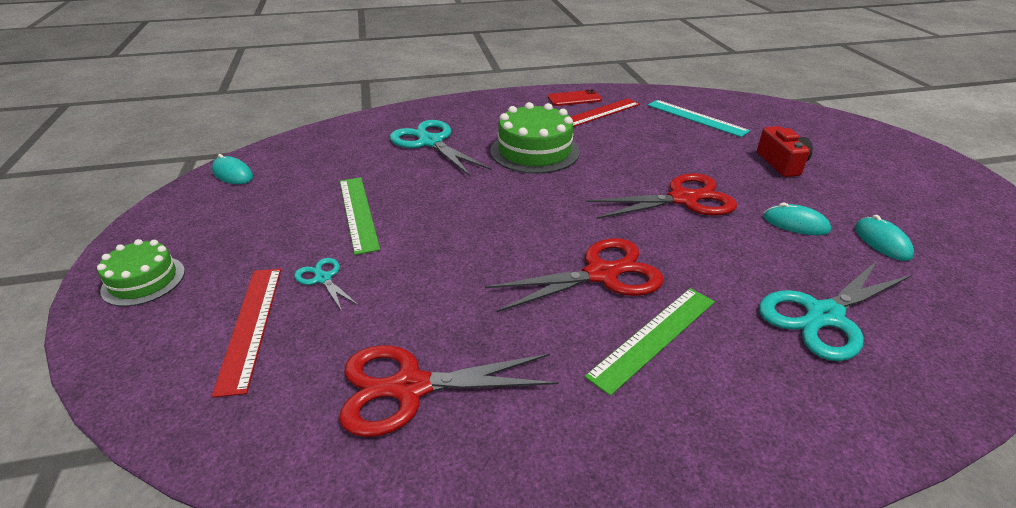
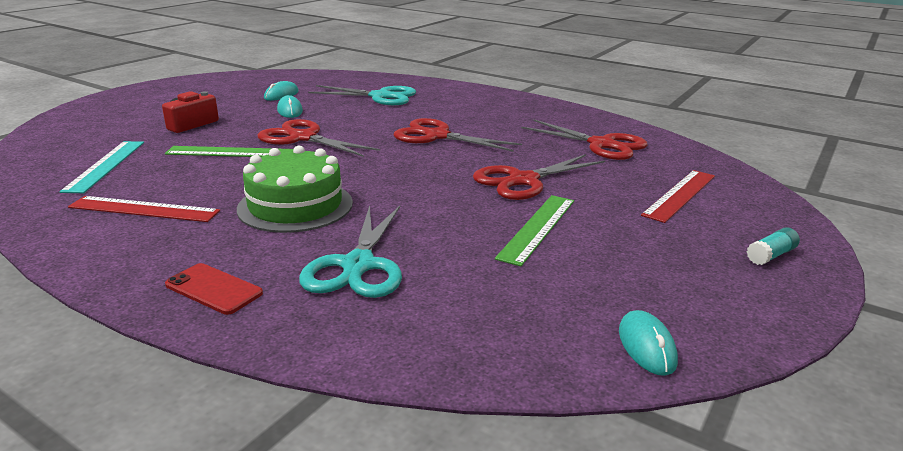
camera: 135 degrees left, 10 degrees down
green cake [97,239,185,307] -> turquoise glue stick [747,227,800,265]
turquoise scissors [294,258,359,311] -> none
red phone [548,89,602,106] -> red phone moved to [165,263,263,315]
green ruler [585,288,715,396] -> green ruler moved to [165,146,293,157]
none -> red scissors [473,154,605,200]

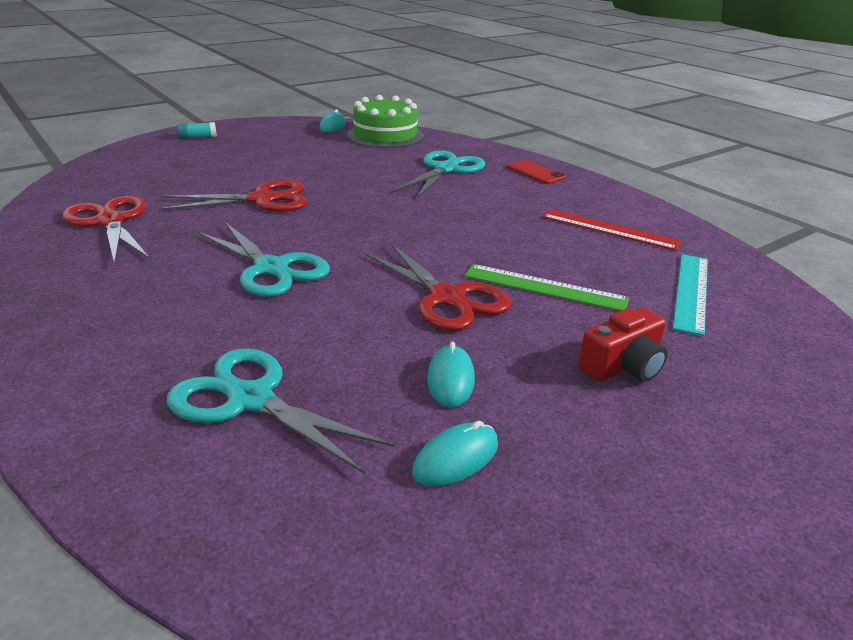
camera: 160 degrees left, 5 degrees up
green cake [237,146,353,233] -> green cake moved to [347,95,424,148]
red scissors [394,118,522,152] -> turquoise scissors [198,222,330,297]
green ruler [495,195,574,267] -> none
red ruler [641,170,715,223] -> none

